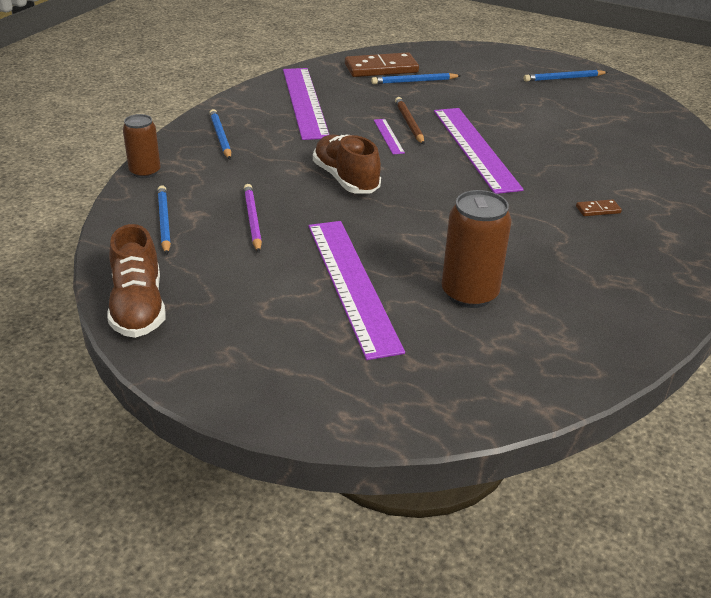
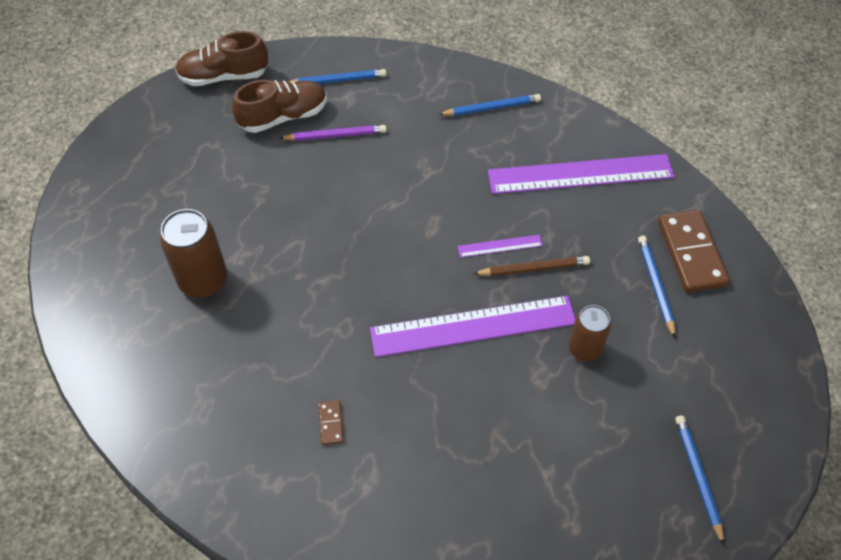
camera: 95 degrees right, 20 degrees up
brown can [123,114,161,178] -> brown can moved to [569,305,611,361]
purple ruler [308,221,405,360] -> none
brown shoe [313,134,381,194] -> brown shoe moved to [232,80,327,133]

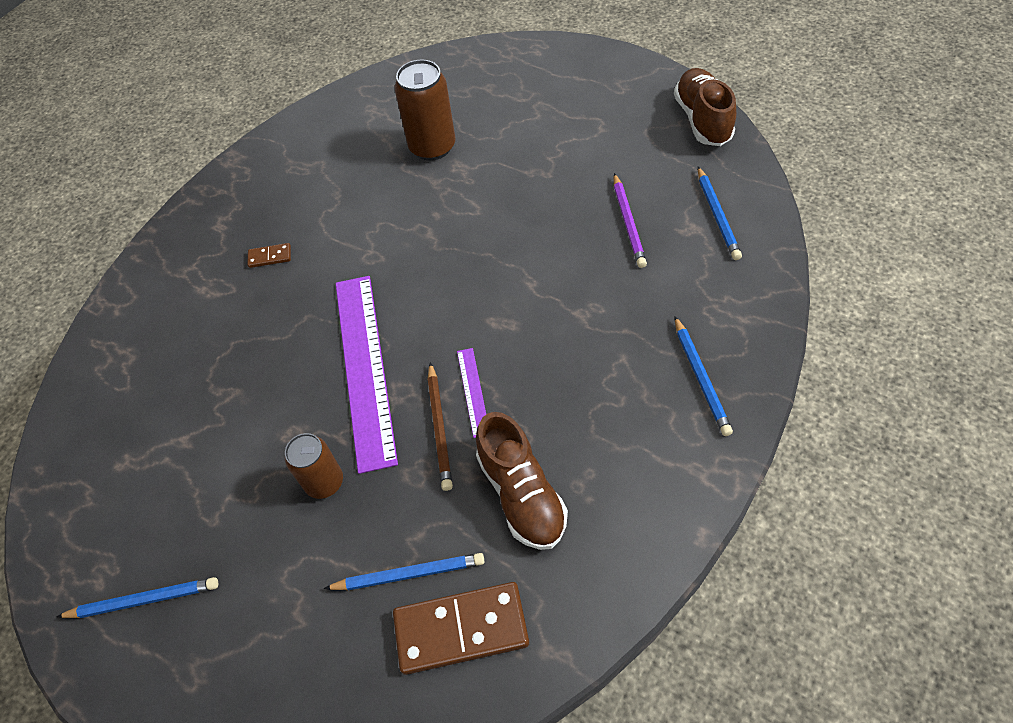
camera: 95 degrees right, 0 degrees up
brown shoe [232,80,327,133] -> brown shoe moved to [476,412,568,550]
purple ruler [488,154,675,194] -> none

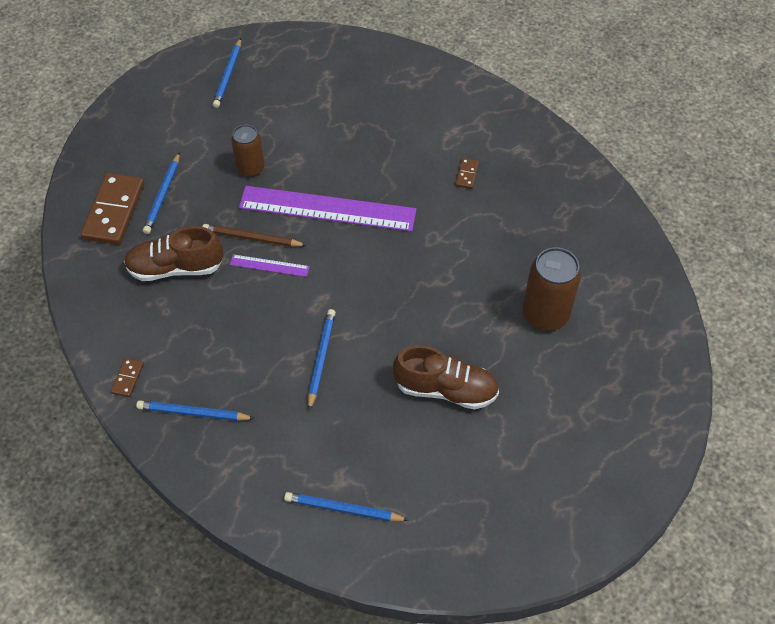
camera: 105 degrees right, 0 degrees up
purple pencil [614,173,647,268] -> none
brown shoe [674,68,736,146] -> brown shoe moved to [393,345,499,410]
none -> brown domino [111,358,144,397]
none -> blue pencil [308,309,336,410]

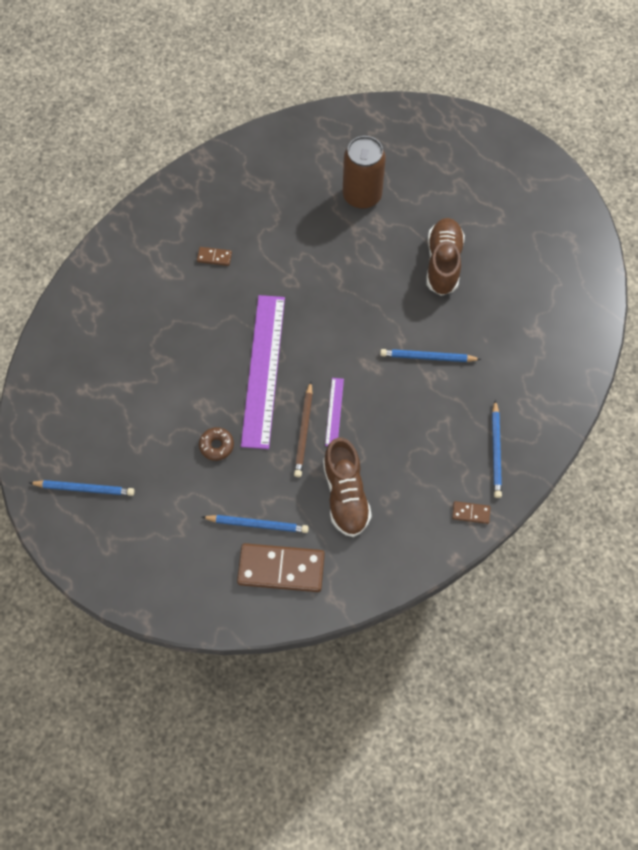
camera: 95 degrees left, 10 degrees up
brown can [231,125,265,177] -> brown donut [199,427,234,461]
blue pencil [284,492,409,521] -> none

